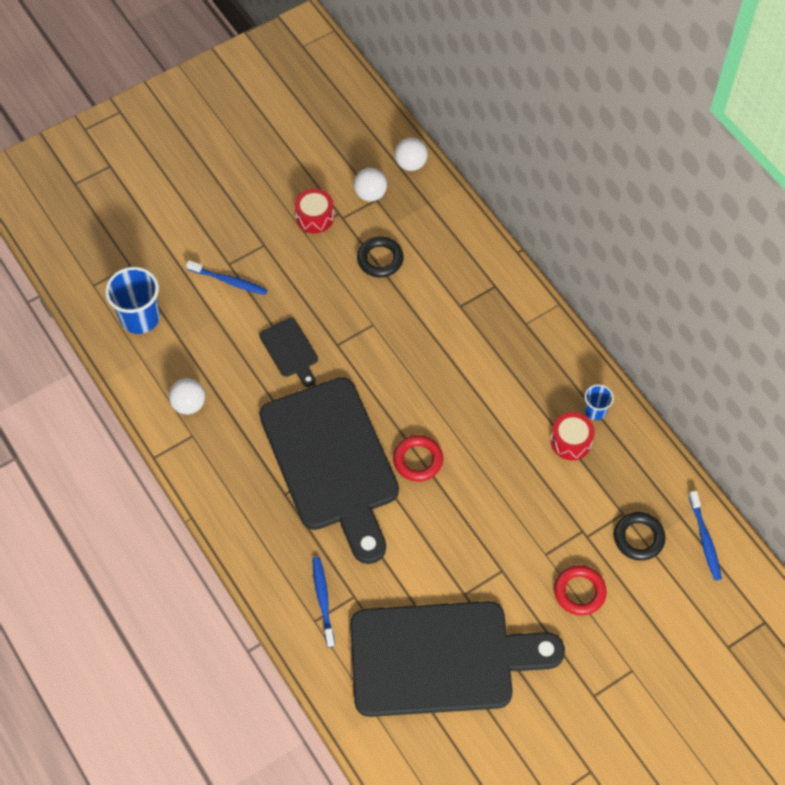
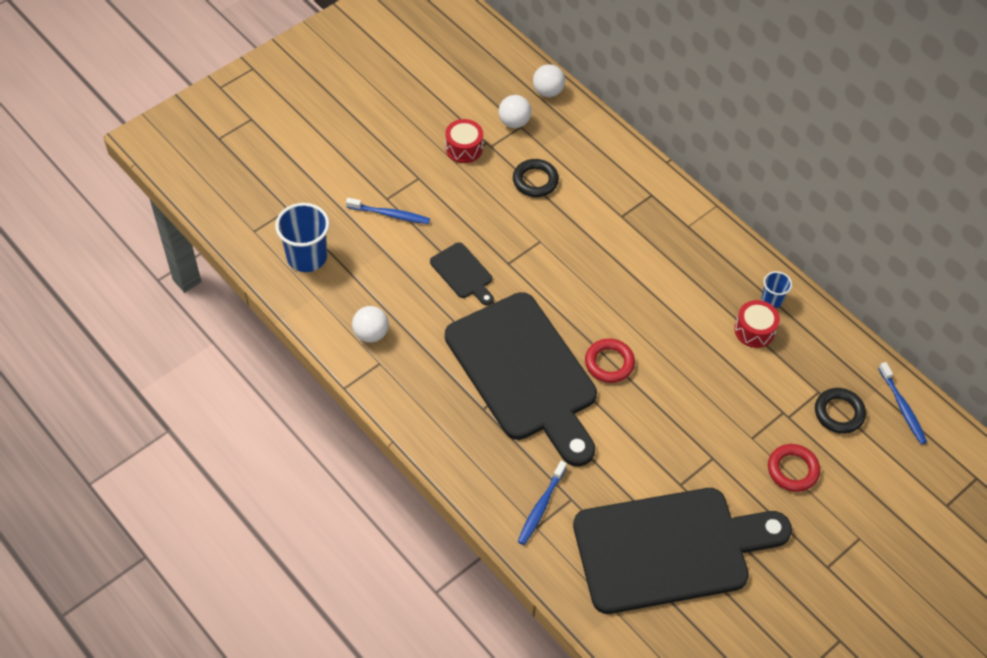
camera: 10 degrees left, 5 degrees down
blue toothbrush [312,557,335,647] -> blue toothbrush turned 135 degrees counterclockwise [518,461,567,545]

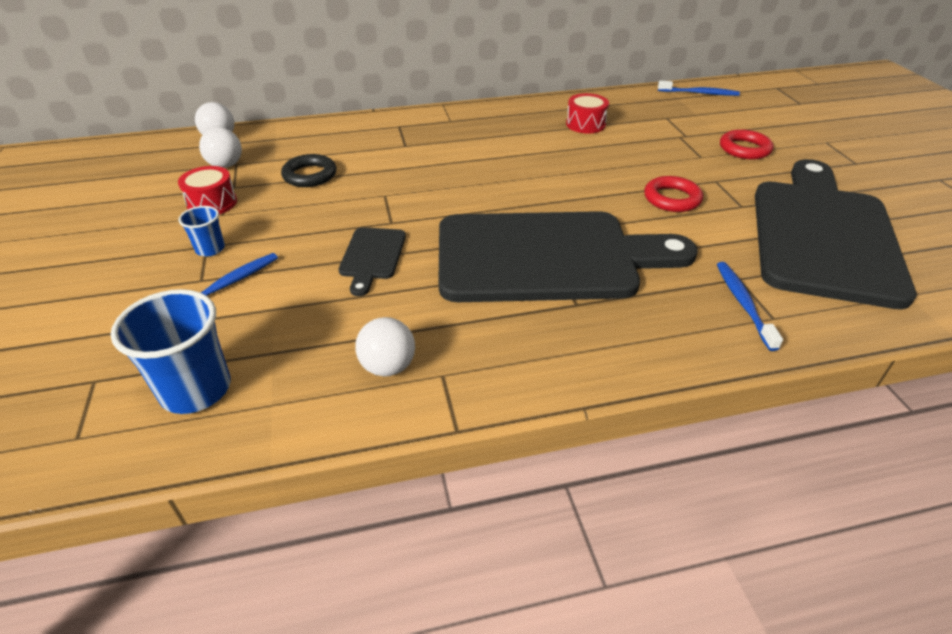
camera: 60 degrees left, 15 degrees down
black cutting board [430,242,494,306] -> black cutting board turned 105 degrees clockwise [338,227,406,296]
blue toothbrush [518,461,567,545] -> blue toothbrush turned 150 degrees counterclockwise [717,262,783,351]
red ring [585,338,635,383] -> red ring moved to [644,176,703,212]
blue cup [762,271,792,308] -> blue cup moved to [179,206,225,256]
black ring [815,388,866,434] -> none

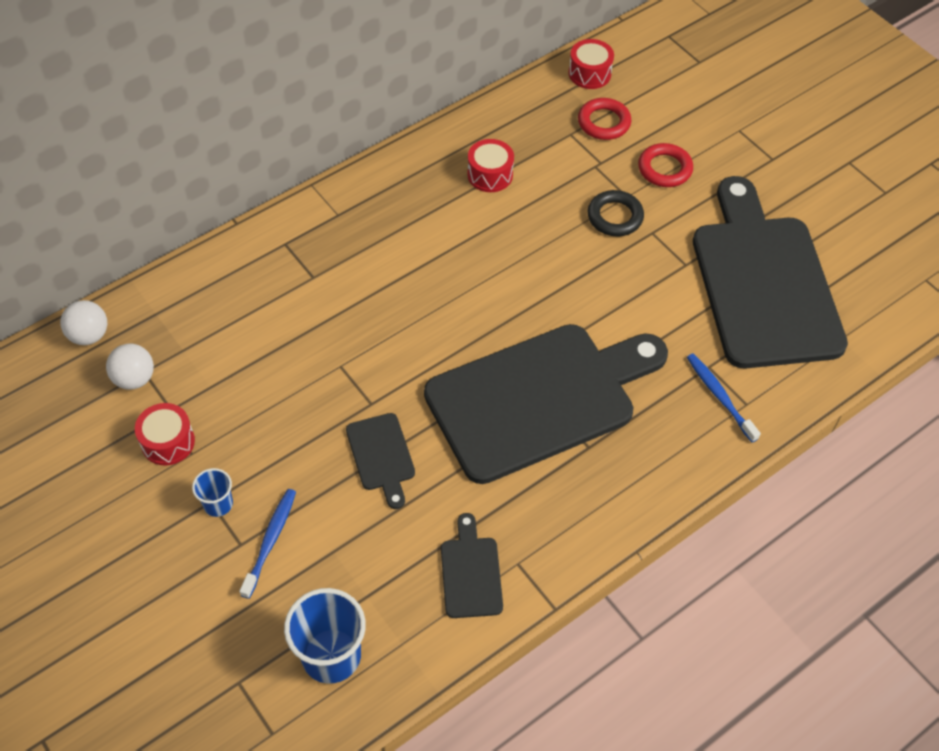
camera: 25 degrees left, 15 degrees up
black ring [281,154,336,187] -> black ring moved to [588,190,644,236]
white ball [355,317,415,377] -> black cutting board [441,513,503,618]
red ring [644,176,703,212] -> red ring moved to [578,98,631,140]
blue toothbrush [658,81,740,96] -> red drum [568,39,614,89]

